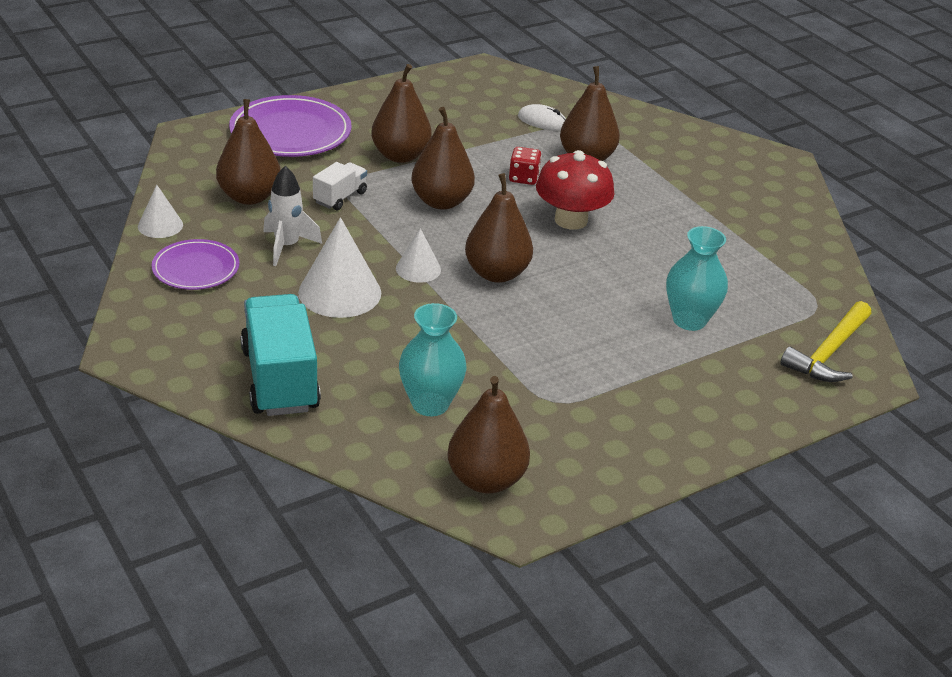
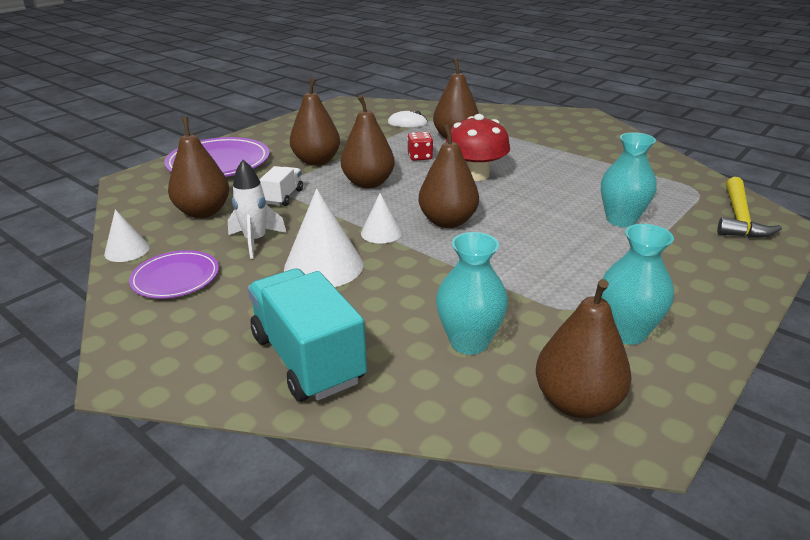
camera: 15 degrees left, 5 degrees down
none -> turquoise vase [601,224,674,345]

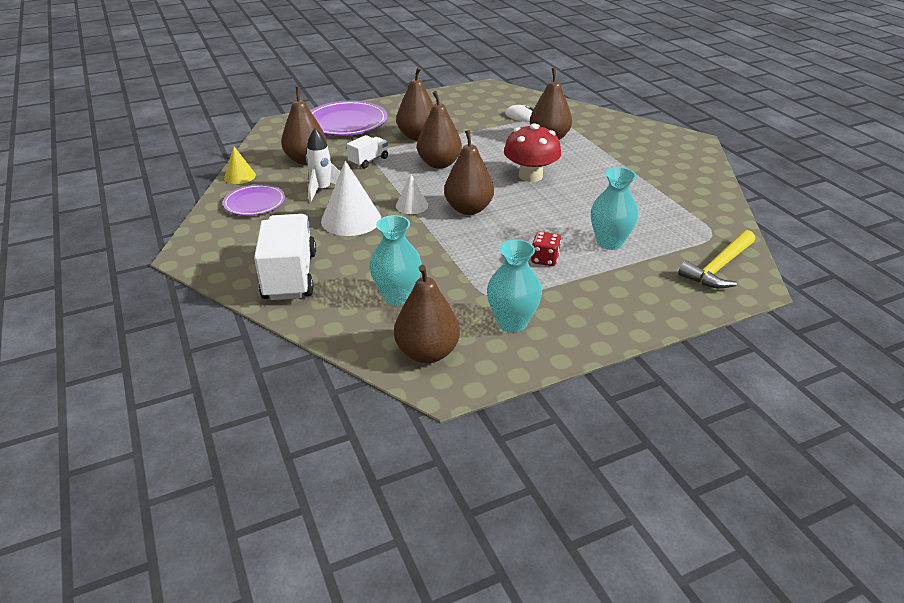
camera: 25 degrees right, 5 degrees up
white cone [104,209,150,262] -> yellow cone [224,146,256,184]
turquoise truck [248,269,367,402] -> white truck [254,214,316,301]
red dice [407,132,433,161] -> red dice moved to [531,231,561,266]

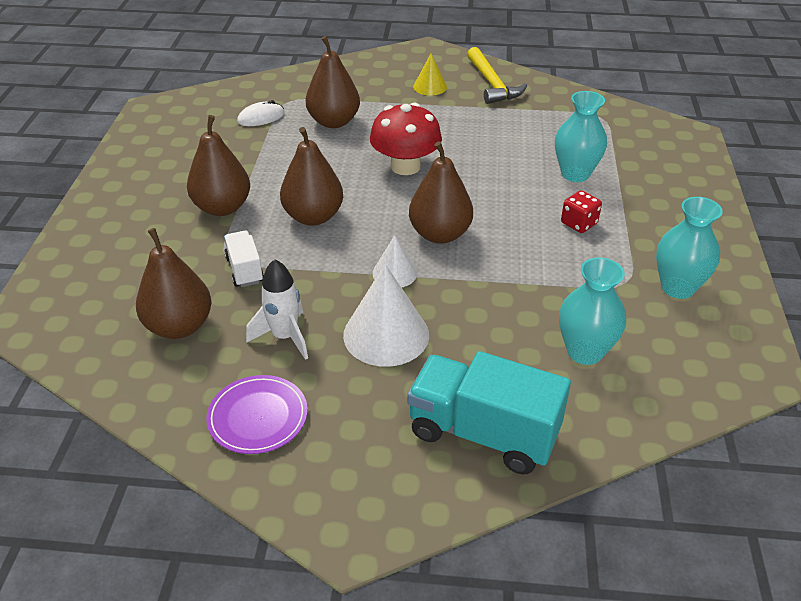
camera: 60 degrees left, 5 degrees up
yellow cone [224,146,256,184] -> yellow cone moved to [413,54,447,96]
white truck [254,214,316,301] -> turquoise truck [407,351,571,474]
purple plate [310,101,388,136] -> none
brown pear [394,265,460,363] -> none
yellow hammer [678,230,755,289] -> yellow hammer moved to [467,47,527,104]

